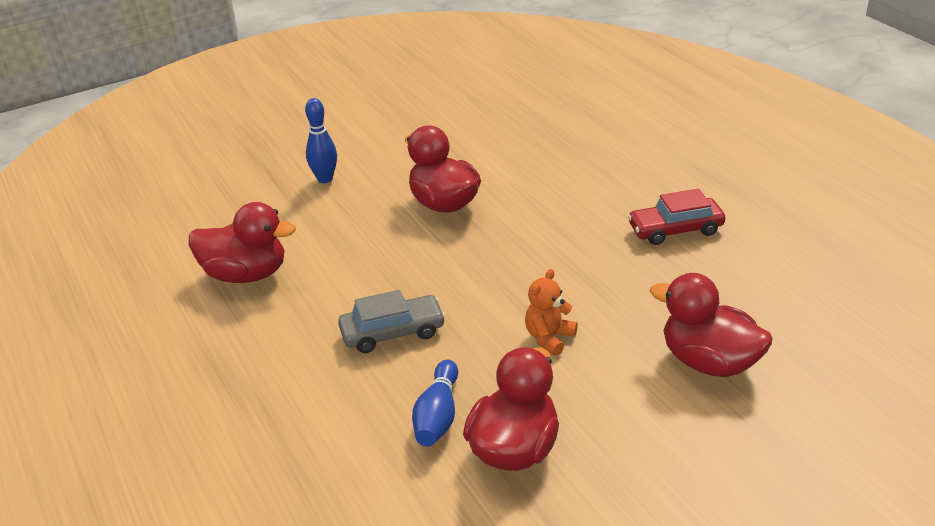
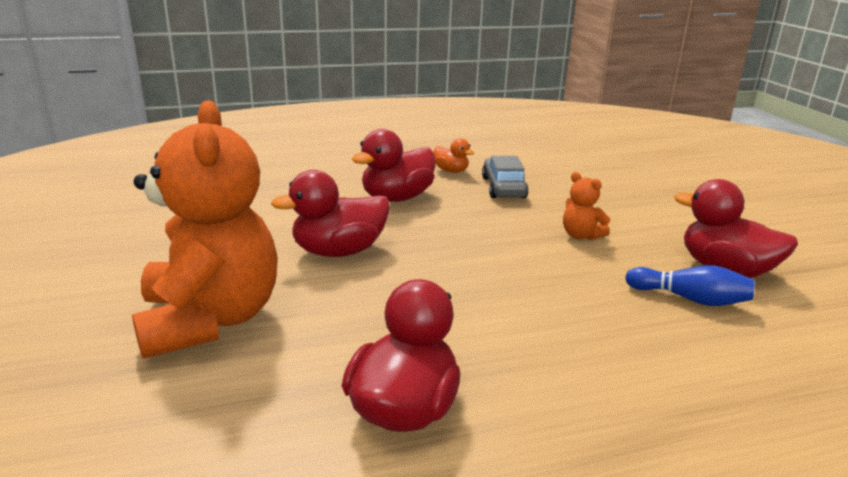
camera: 80 degrees left, 10 degrees down
blue bowling pin [305,98,337,183] -> orange teddy bear [132,100,278,359]
grey car [338,290,446,353] -> grey car moved to [482,156,529,198]
red car [628,189,725,245] -> orange duck [434,138,474,173]
red duck [650,273,773,377] -> red duck moved to [352,129,435,202]

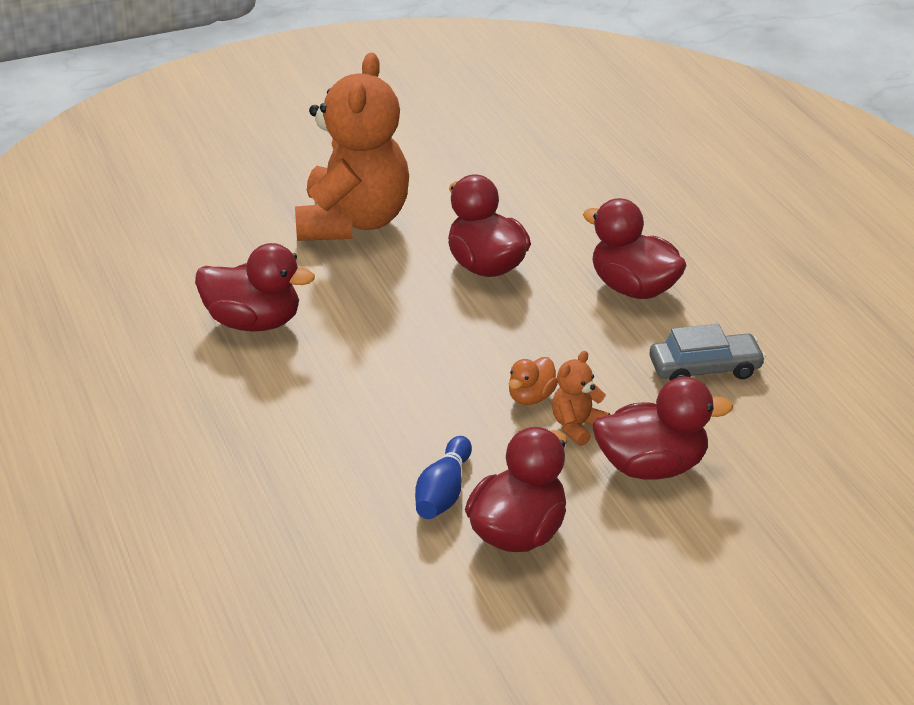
camera: 85 degrees right, 10 degrees up
orange teddy bear [132,100,278,359] -> orange teddy bear turned 60 degrees counterclockwise [295,53,409,241]
orange duck [434,138,474,173] -> orange duck moved to [508,357,558,405]
none -> red duck [593,377,733,479]

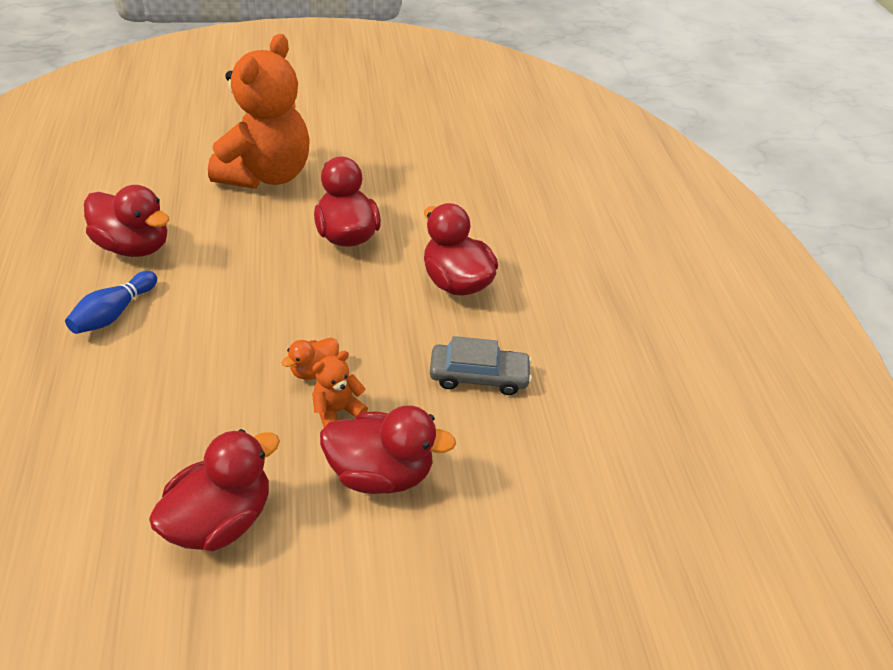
camera: 10 degrees right, 10 degrees up
blue bowling pin [415,436,472,519] -> blue bowling pin moved to [65,271,157,334]

